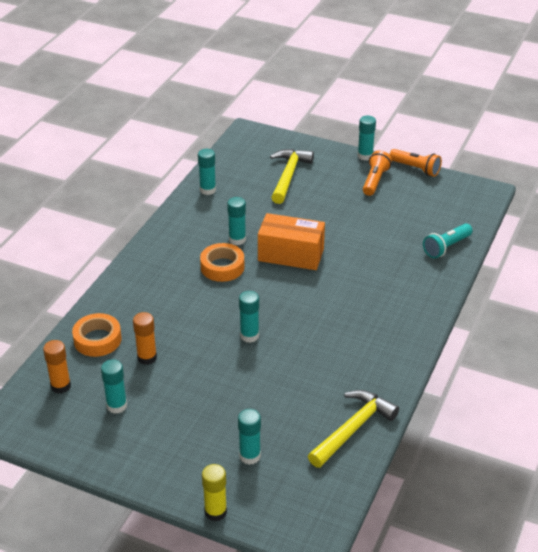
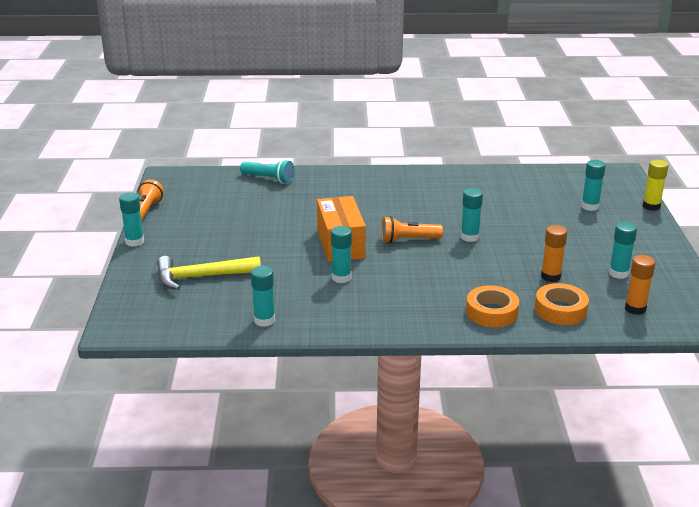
camera: 115 degrees left, 10 degrees down
orange tape [200,243,245,282] -> orange tape moved to [466,285,519,328]
yellow hammer [308,390,399,468] -> none
orange flashlight [363,150,392,196] -> orange flashlight moved to [381,216,443,243]

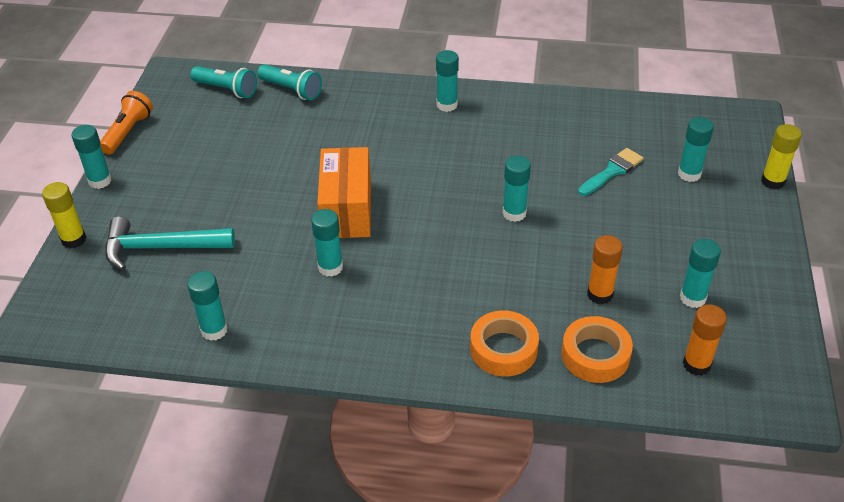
camera: 10 degrees right, 15 degrees up
yellow hammer [157,256,261,290] -> turquoise hammer [105,216,235,270]
orange flashlight [381,216,443,243] -> none
none -> yellow glue stick [42,182,86,248]
none -> turquoise flashlight [190,66,257,98]
none -> turquoise glue stick [436,50,459,112]
none -> turquoise brush [578,148,644,196]

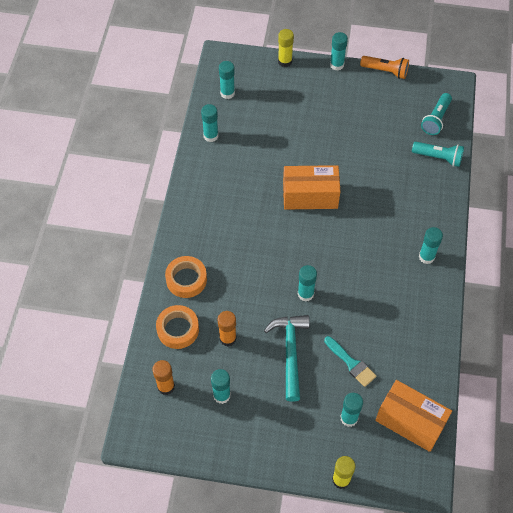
camera: 90 degrees right, 15 degrees up
turquoise hammer [105,216,235,270] -> turquoise hammer moved to [264,315,310,402]
turquoise flashlight [257,64,322,100] -> turquoise flashlight turned 105 degrees counterclockwise [412,142,464,167]
turquoise glue stick [311,209,343,277] -> turquoise glue stick moved to [219,61,235,99]
none -> orange box [375,380,452,452]

